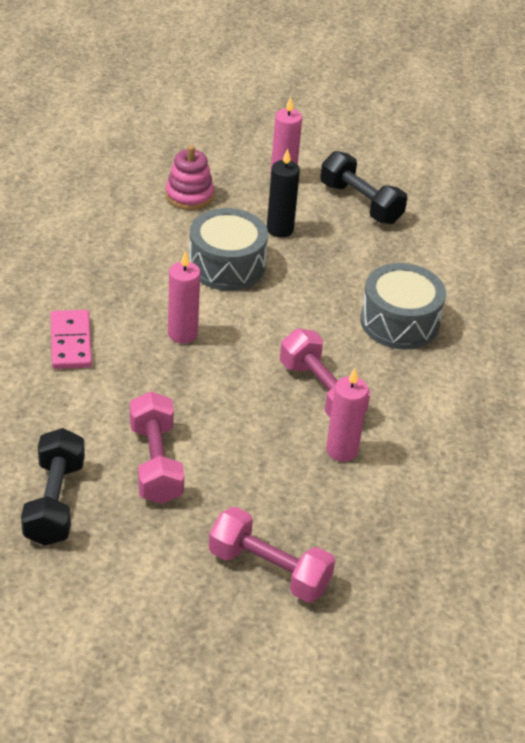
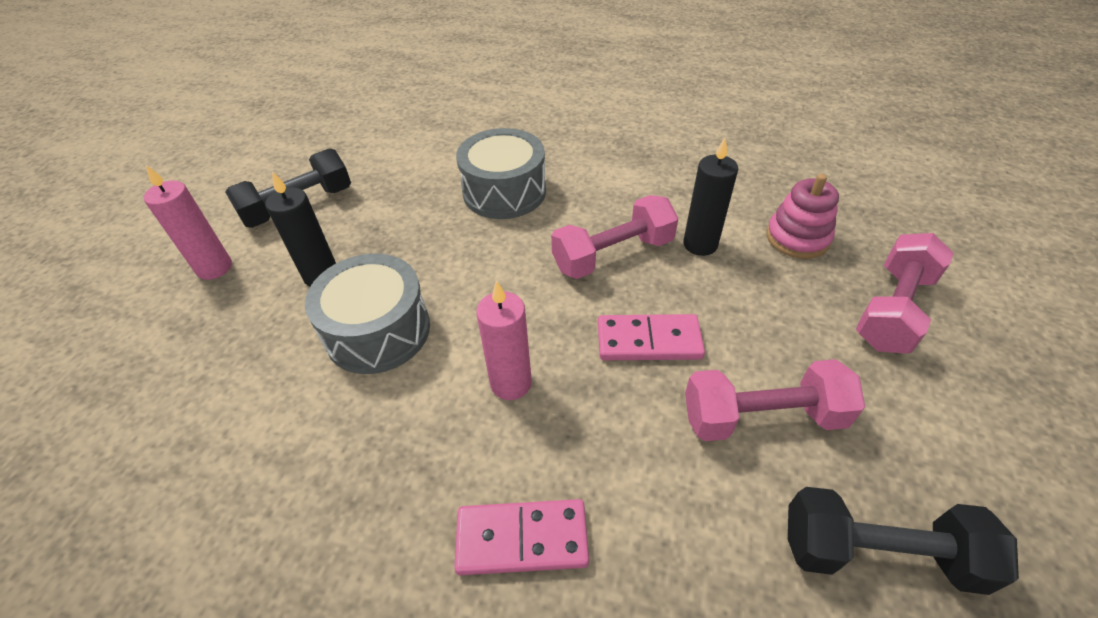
camera: 80 degrees left, 5 degrees up
pink stacking toy [166,145,214,210] -> pink stacking toy moved to [766,174,839,259]
pink candle [326,368,369,462] -> black candle [683,138,738,256]
none -> pink domino [598,314,705,360]

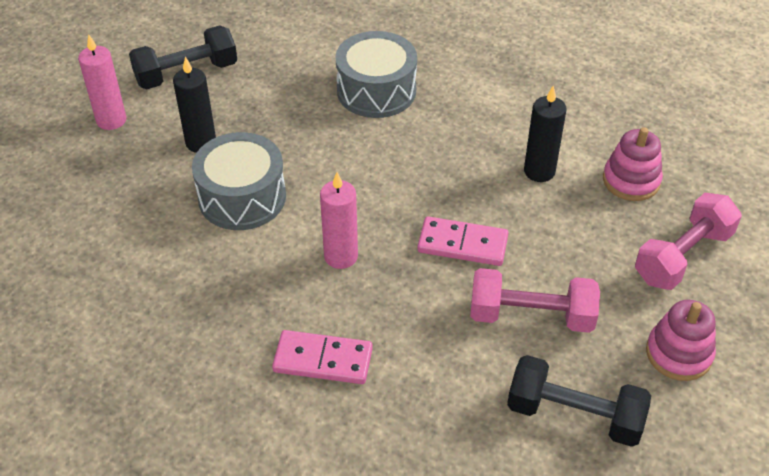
camera: 10 degrees right, 0 degrees up
pink dumbbell [551,195,678,279] -> none
none -> pink stacking toy [646,300,716,381]

